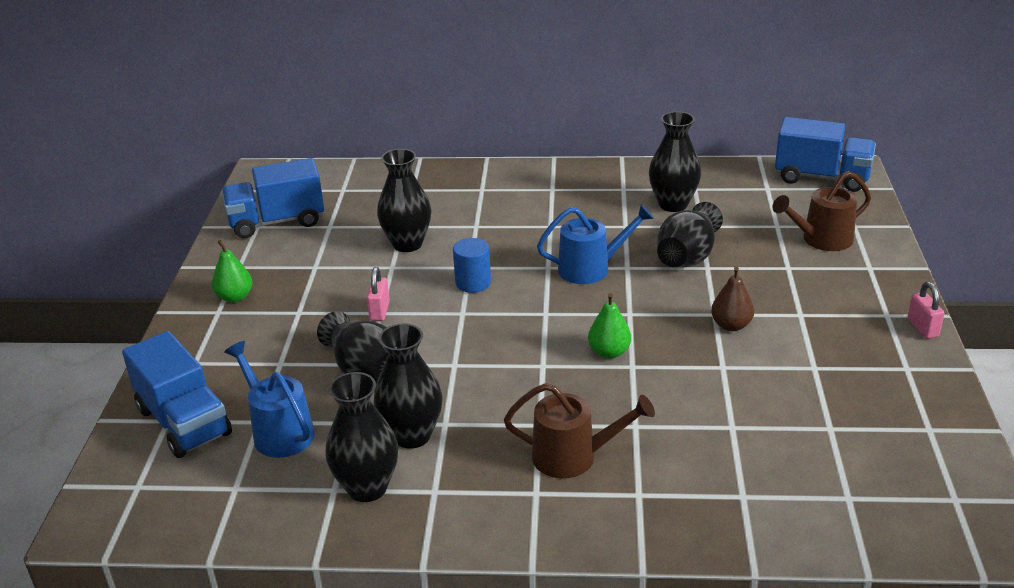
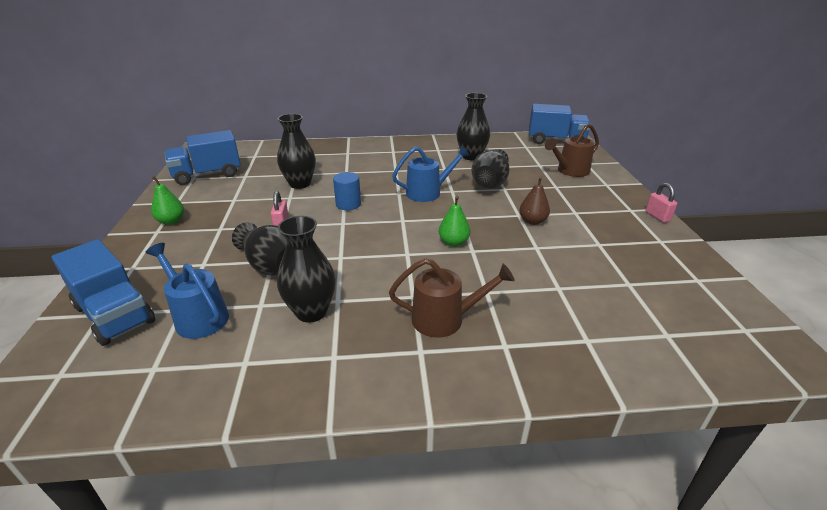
camera: 10 degrees left, 0 degrees up
black vase [325,372,398,502] -> none

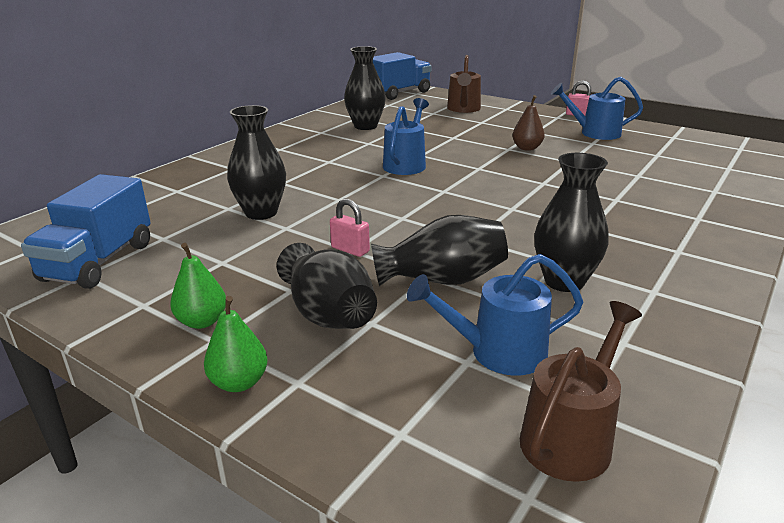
camera: 50 degrees left, 5 degrees down
blue truck [52,239,155,346] -> none
blue cylinder [333,172,361,210] -> none
brown watering can [389,258,515,338] -> brown watering can moved to [520,301,642,482]
green pear [439,196,470,247] -> green pear moved to [204,296,268,392]
black vase [471,149,509,189] -> black vase moved to [277,243,377,329]
none -> blue watering can [551,77,643,140]

